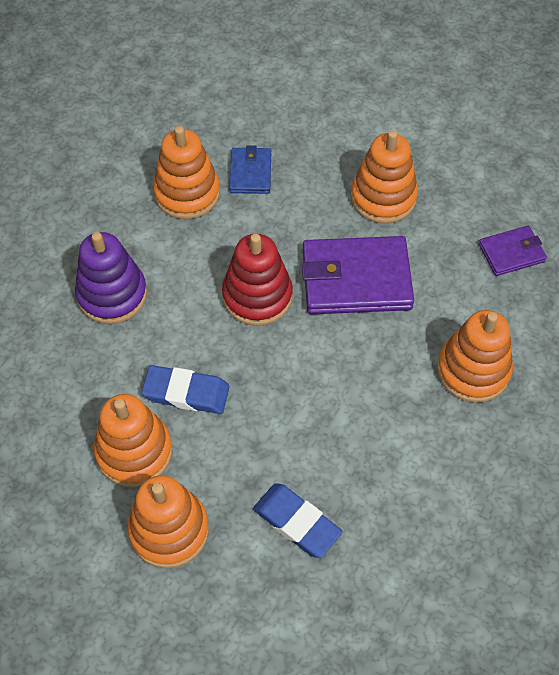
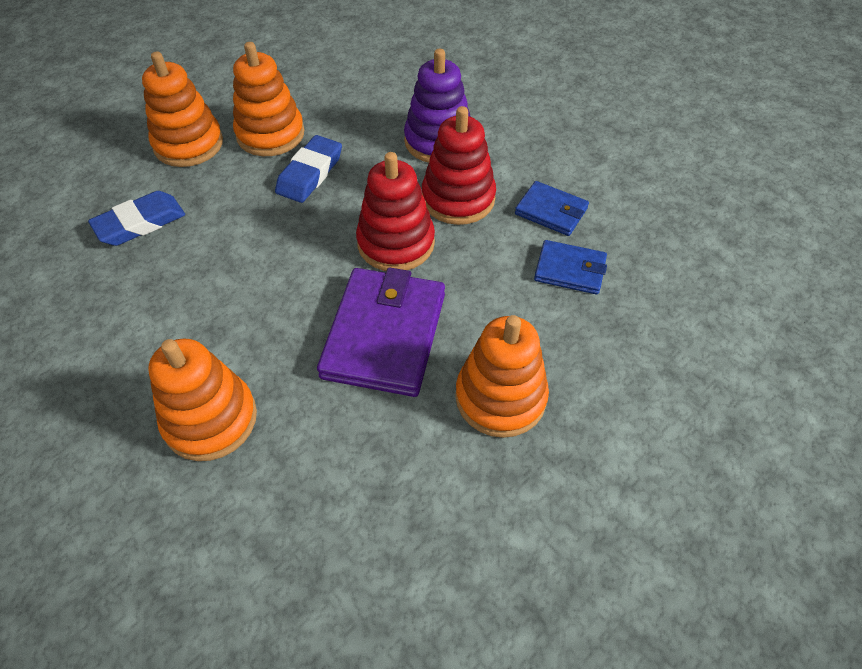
camera: 105 degrees right, 5 degrees down
orange stacking toy [153,126,220,219] -> blue wallet [515,181,589,236]
purple wallet [479,226,547,276] -> none
none -> red stacking toy [422,106,496,225]

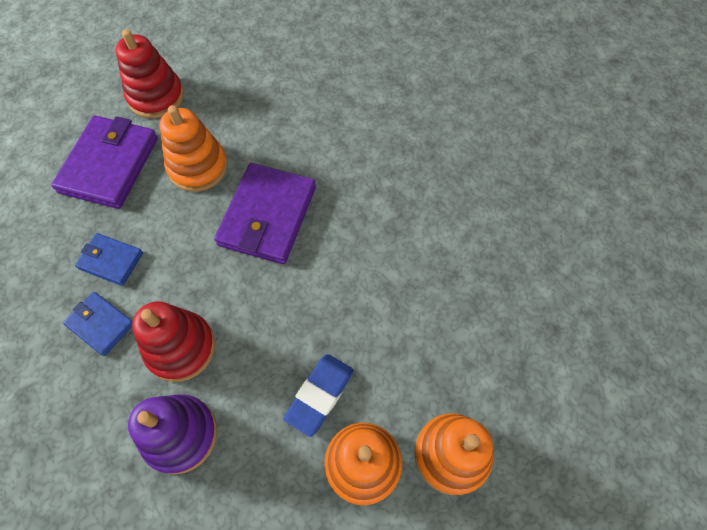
camera: 175 degrees left, 10 degrees up
blue eraser [88,191,185,246] -> none
orange stacking toy [148,339,257,461] -> none
red stacking toy [356,152,435,271] -> red stacking toy moved to [116,29,184,118]
none -> purple wallet [51,116,158,209]

